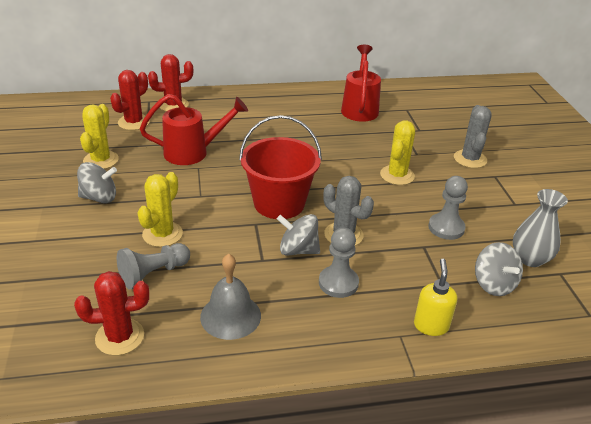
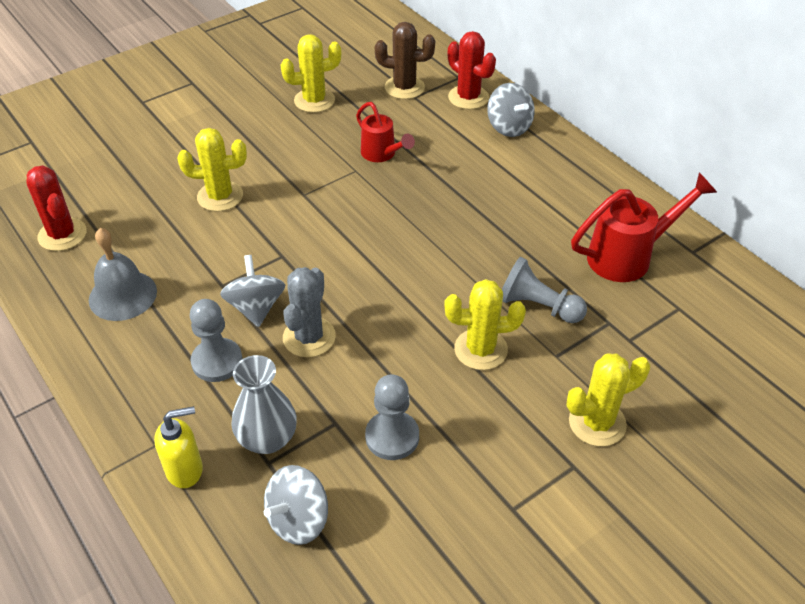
camera: 65 degrees right, 10 degrees up
grey spinning top [77,162,117,203] -> grey spinning top moved to [487,83,535,137]
red cactus [110,70,150,130] -> brown cactus [375,22,435,99]
grey pawn [117,243,190,290] -> grey pawn moved to [502,257,587,323]
red watering can [140,94,248,165] -> red watering can [356,102,415,162], size x0.63
red bucket [239,115,322,219] -> none
grey cactus [454,105,492,168] -> yellow cactus [566,354,650,446]
grey vase [513,189,568,267] -> grey vase moved to [231,355,297,454]

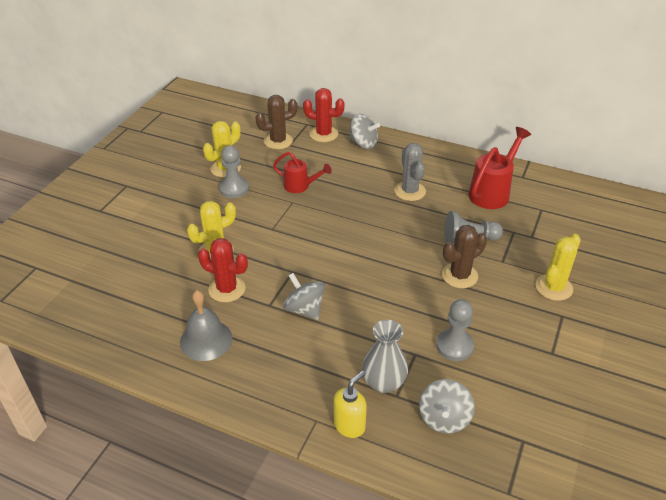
camera: 30 degrees left, 5 degrees down
red cactus [26,165,87,251] -> red cactus moved to [198,238,248,302]
grey pawn [190,299,243,382] -> grey pawn moved to [219,146,249,198]
grey cactus [283,267,336,357] -> grey cactus moved to [394,143,426,201]
yellow cactus [444,279,526,370] -> brown cactus [442,225,487,288]

